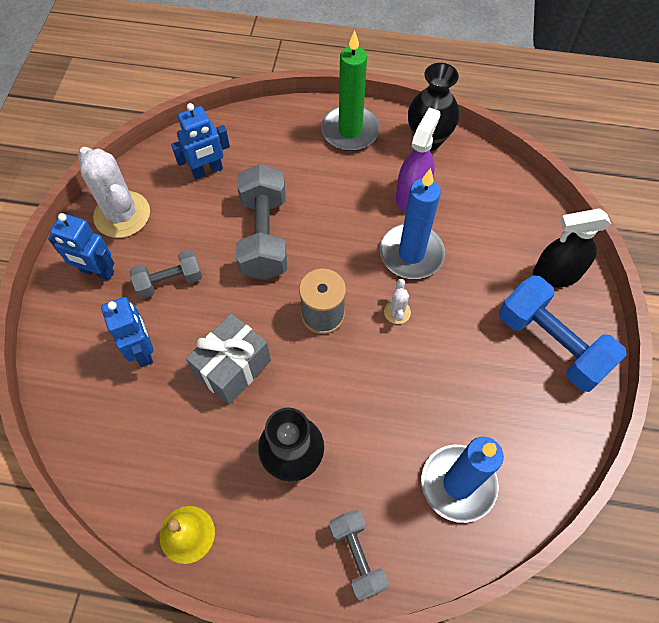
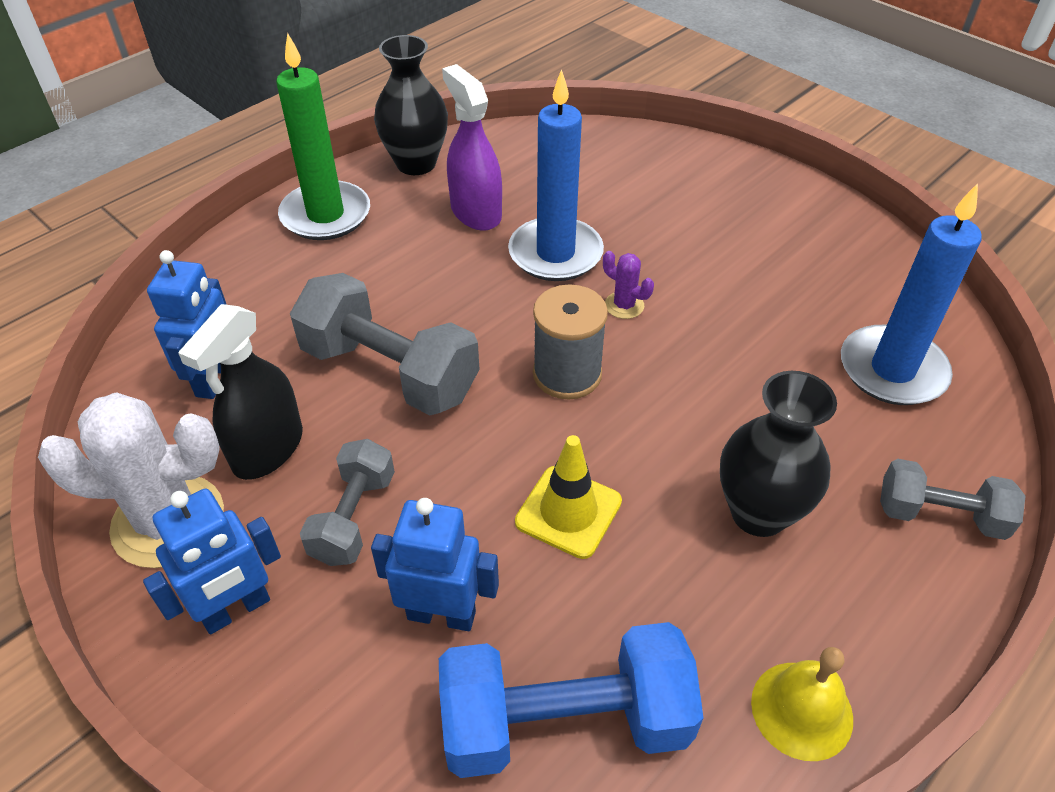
camera: 55 degrees left, 15 degrees down
grey gift [186,313,271,405] -> yellow traffic cone [515,435,622,559]
white cactus [384,279,411,324] -> purple cactus [603,251,654,319]
blue dumbbell [499,276,627,392] -> blue dumbbell moved to [439,622,704,778]
black spray bottle [533,208,611,287] -> black spray bottle moved to [178,304,303,480]

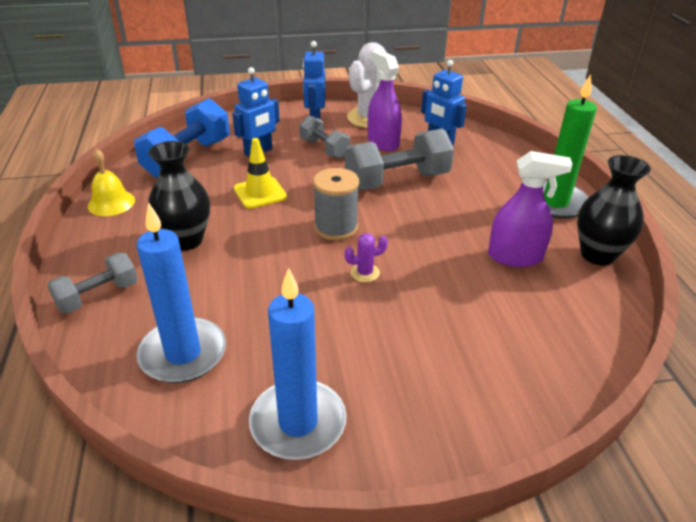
camera: 125 degrees right, 10 degrees down
black spray bottle [178,304,303,480] -> purple spray bottle [368,50,402,151]
blue candle [508,69,604,281] -> blue candle moved to [249,268,347,460]

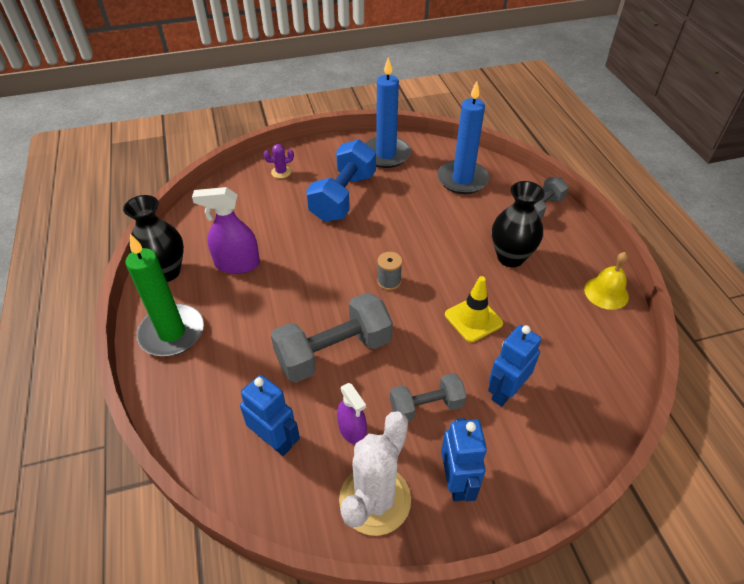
camera: 175 degrees right, 10 degrees up
blue dumbbell [134,98,230,178] -> blue dumbbell moved to [306,139,376,222]
grey dumbbell [299,115,350,159] -> grey dumbbell turned 60 degrees counterclockwise [390,373,467,421]
grey spool [313,168,359,240] -> grey spool [377,252,402,290], size x0.61
purple cactus [344,233,388,282] -> purple cactus moved to [263,144,294,178]
purple spray bottle [368,50,402,151] -> purple spray bottle [337,383,367,445], size x0.65

